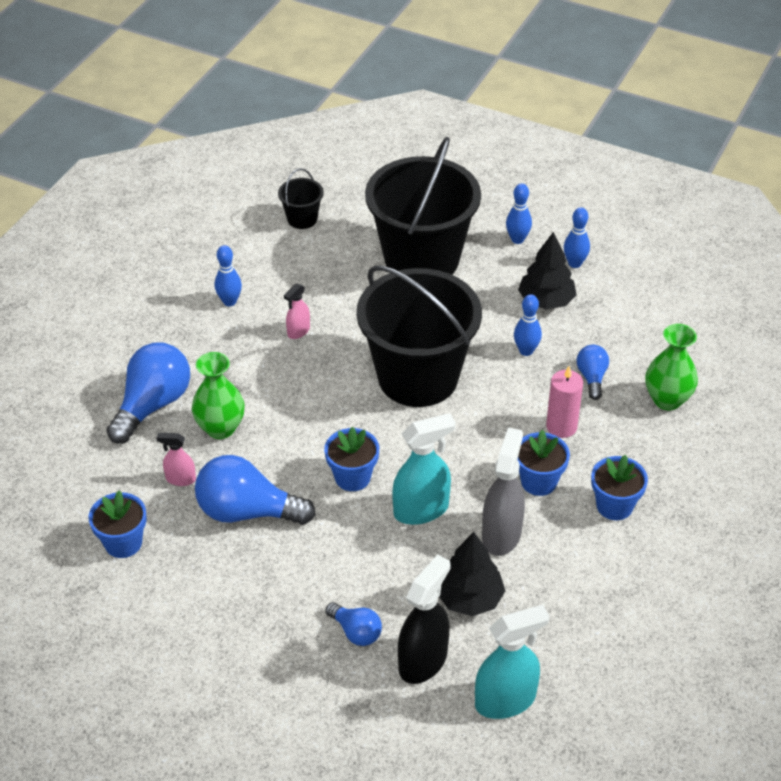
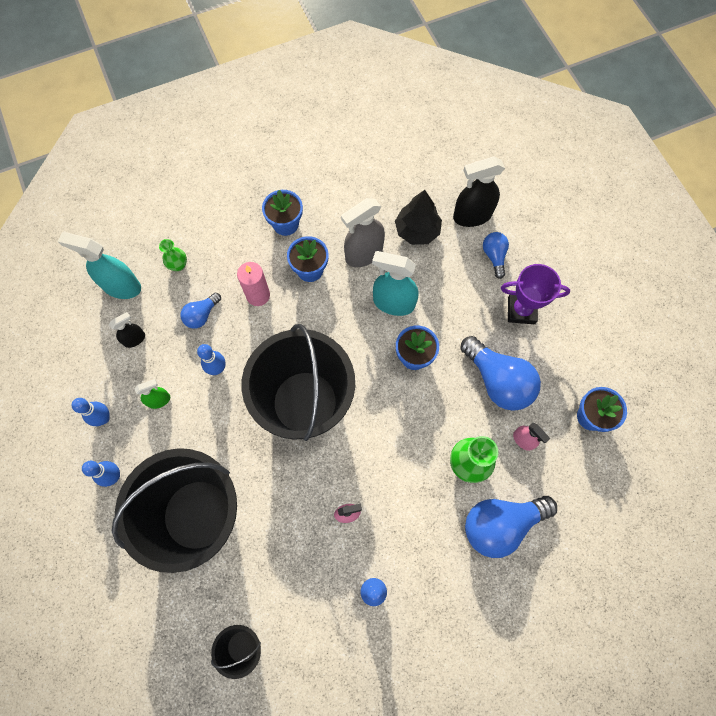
camera: 140 degrees left, 25 degrees up
turquoise spray bottle [475,605,550,719] -> turquoise spray bottle moved to [57,232,141,299]
black tree [518,232,577,309] -> green spray bottle [134,379,170,409]
green vase [646,324,698,410] -> green vase [159,239,187,271], size x0.59
none -> black spray bottle [109,312,145,348]
none -> purple trophy [501,264,570,324]

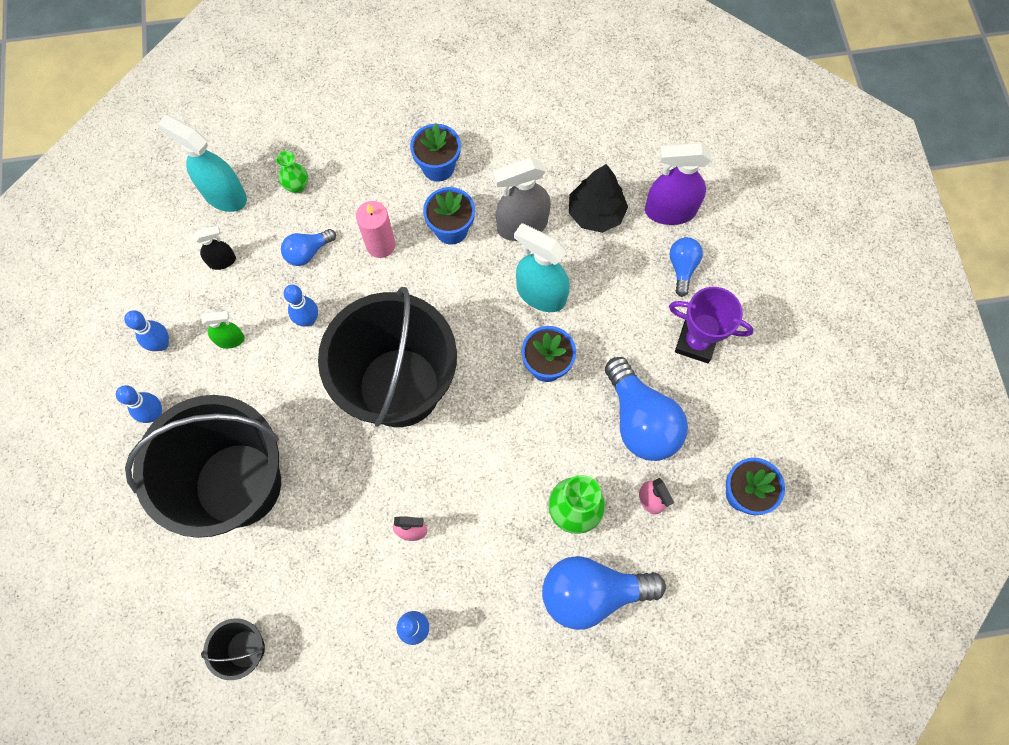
camera: 15 degrees right, 0 degrees up
black spray bottle [453,156,505,227] -> purple spray bottle [645,143,711,225]

